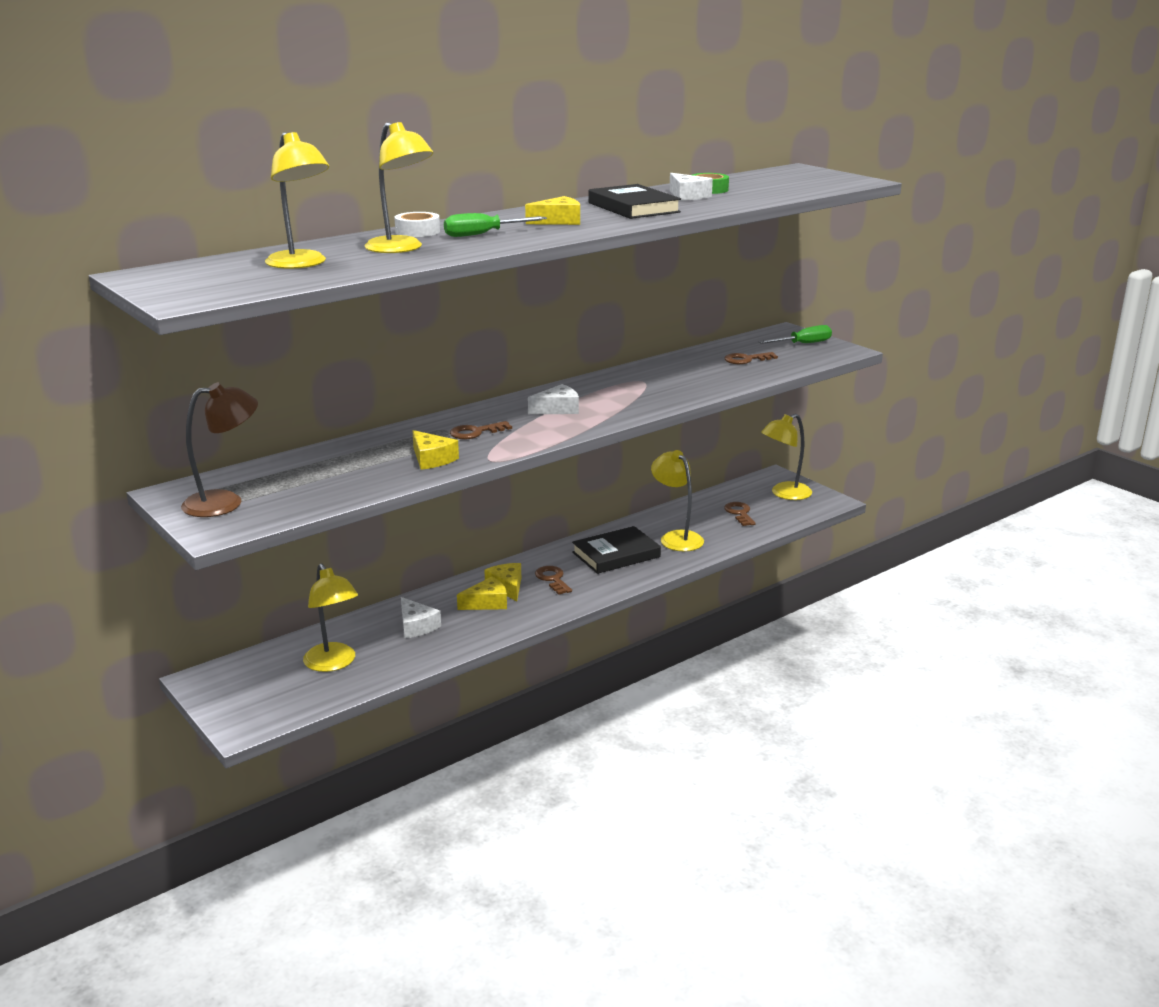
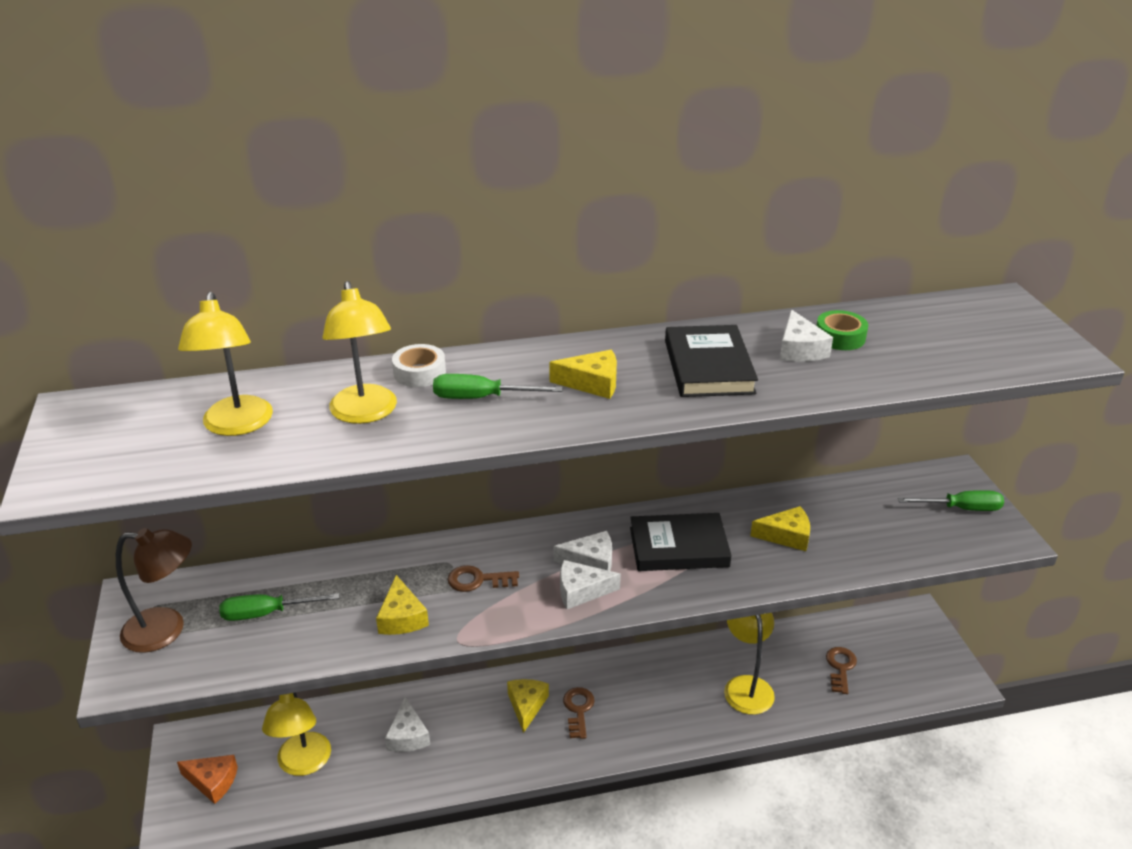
camera: 25 degrees right, 10 degrees up
yellow cheese [457,576,507,610] -> yellow cheese moved to [750,506,810,551]
black book [572,526,661,574] -> black book moved to [630,513,732,571]
brown key [724,352,778,364] -> none
yellow lamp [761,414,812,500] -> none
none -> orange cheese [177,755,238,804]
none -> green screwdriver [219,593,339,621]
none -> white cheese [560,560,621,609]

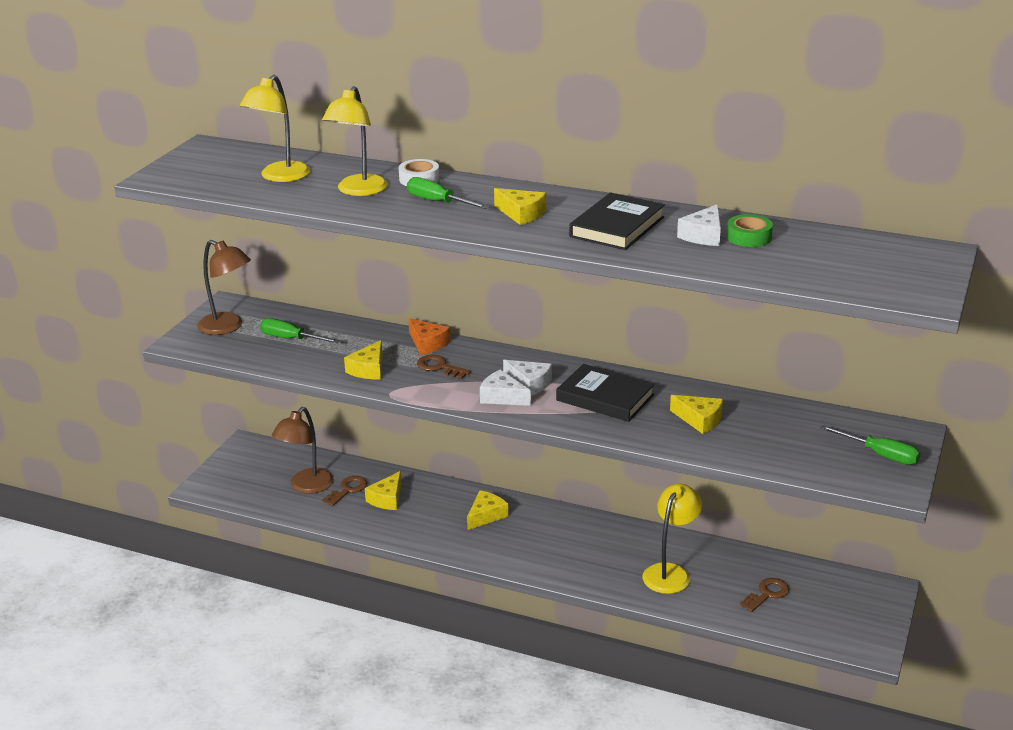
camera: 35 degrees right, 5 degrees down
orange cheese [177,755,238,804] -> orange cheese moved to [408,318,451,355]
yellow lamp [262,692,331,776] -> brown lamp [272,407,334,494]
white cheese [385,697,430,752] -> yellow cheese [365,471,401,510]
brown key [563,687,595,739] -> brown key moved to [322,476,367,506]

